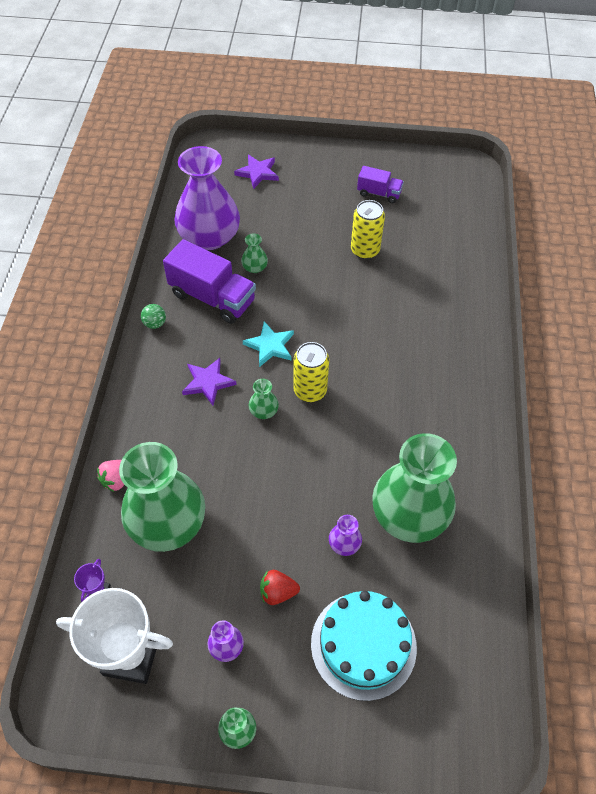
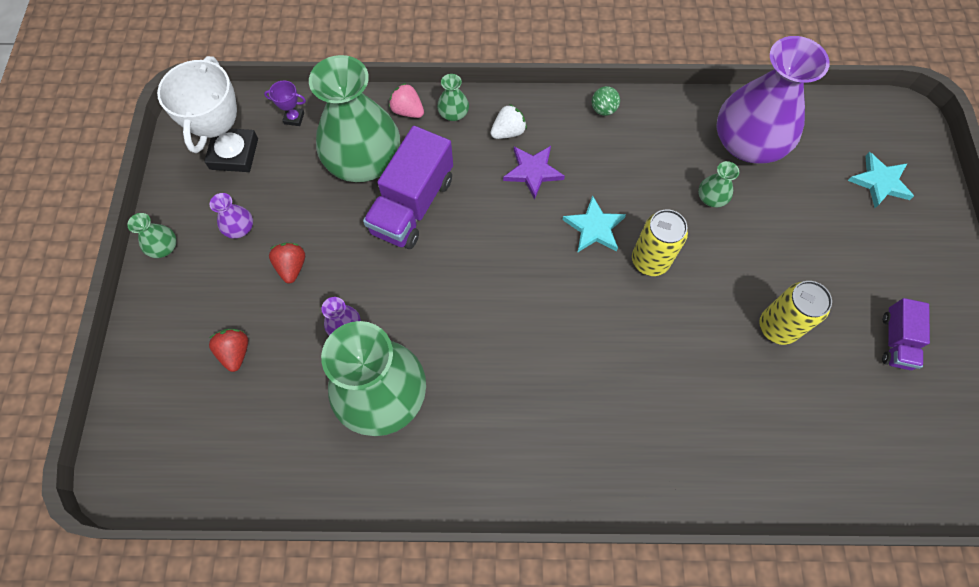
camera: 85 degrees right, 10 degrees up
purple truck [163,239,256,324] -> purple truck moved to [363,126,453,249]
purple star [234,155,279,189] -> turquoise star [848,152,914,208]
green vase [249,379,279,419] -> green vase moved to [437,74,469,121]
yellow can [293,342,329,402] -> yellow can moved to [632,209,688,276]
turquoise cake [311,591,417,701] -> red strawberry [209,329,248,372]
none -> white strawberry [490,104,527,139]

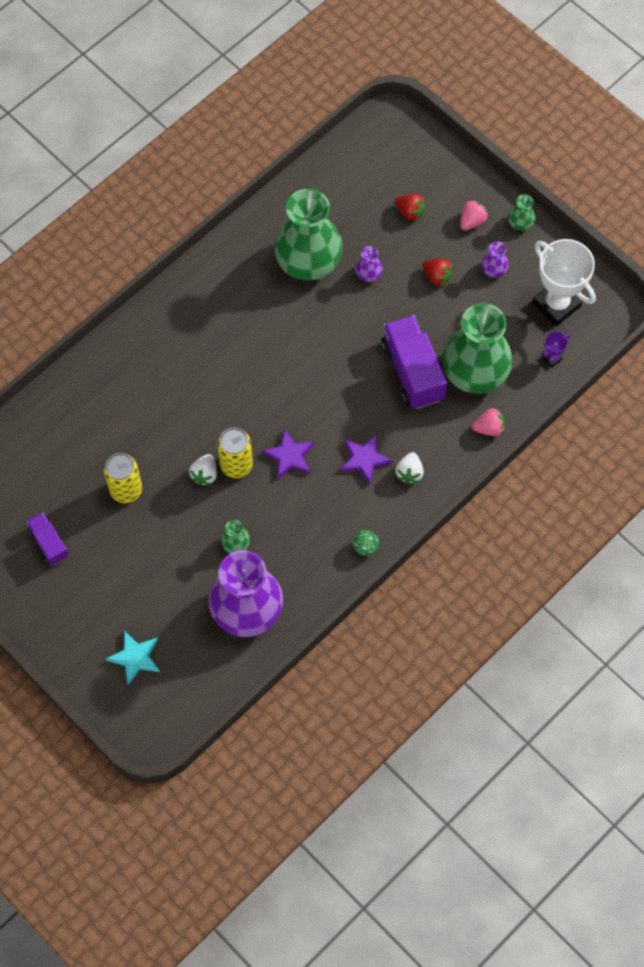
camera: 135 degrees right, 0 degrees up
green vase [437,74,469,121] -> none
turquoise star [562,195,626,253] -> purple star [262,429,314,479]
none -> white strawberry [189,454,217,485]
none -> pink strawberry [460,200,488,231]

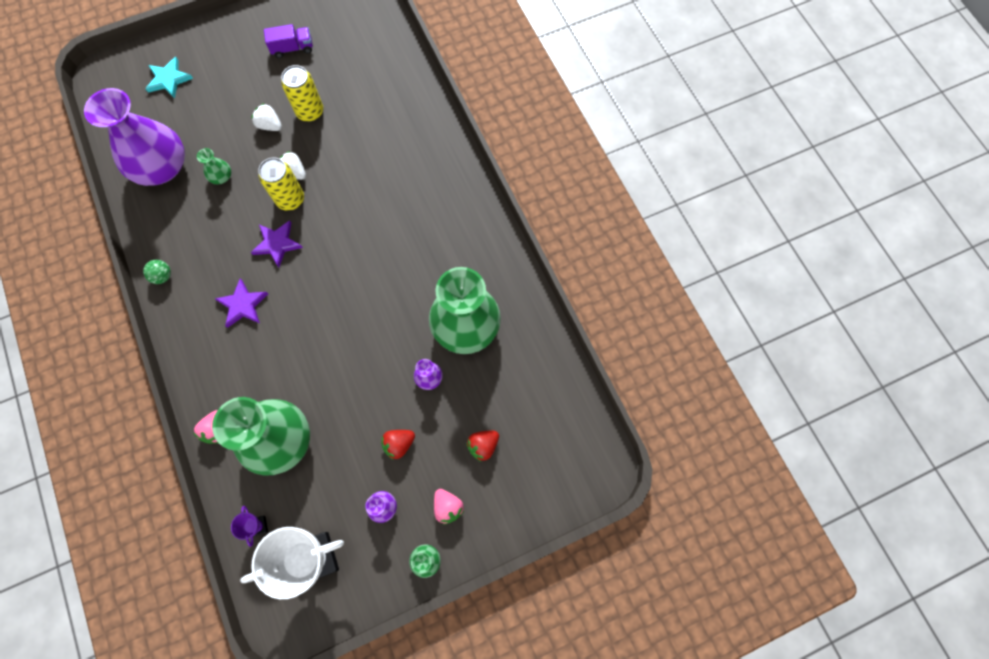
camera: 110 degrees right, 5 degrees up
purple truck [381,315,447,409] -> none
white strawberry [395,452,424,484] -> white strawberry moved to [251,103,282,131]

